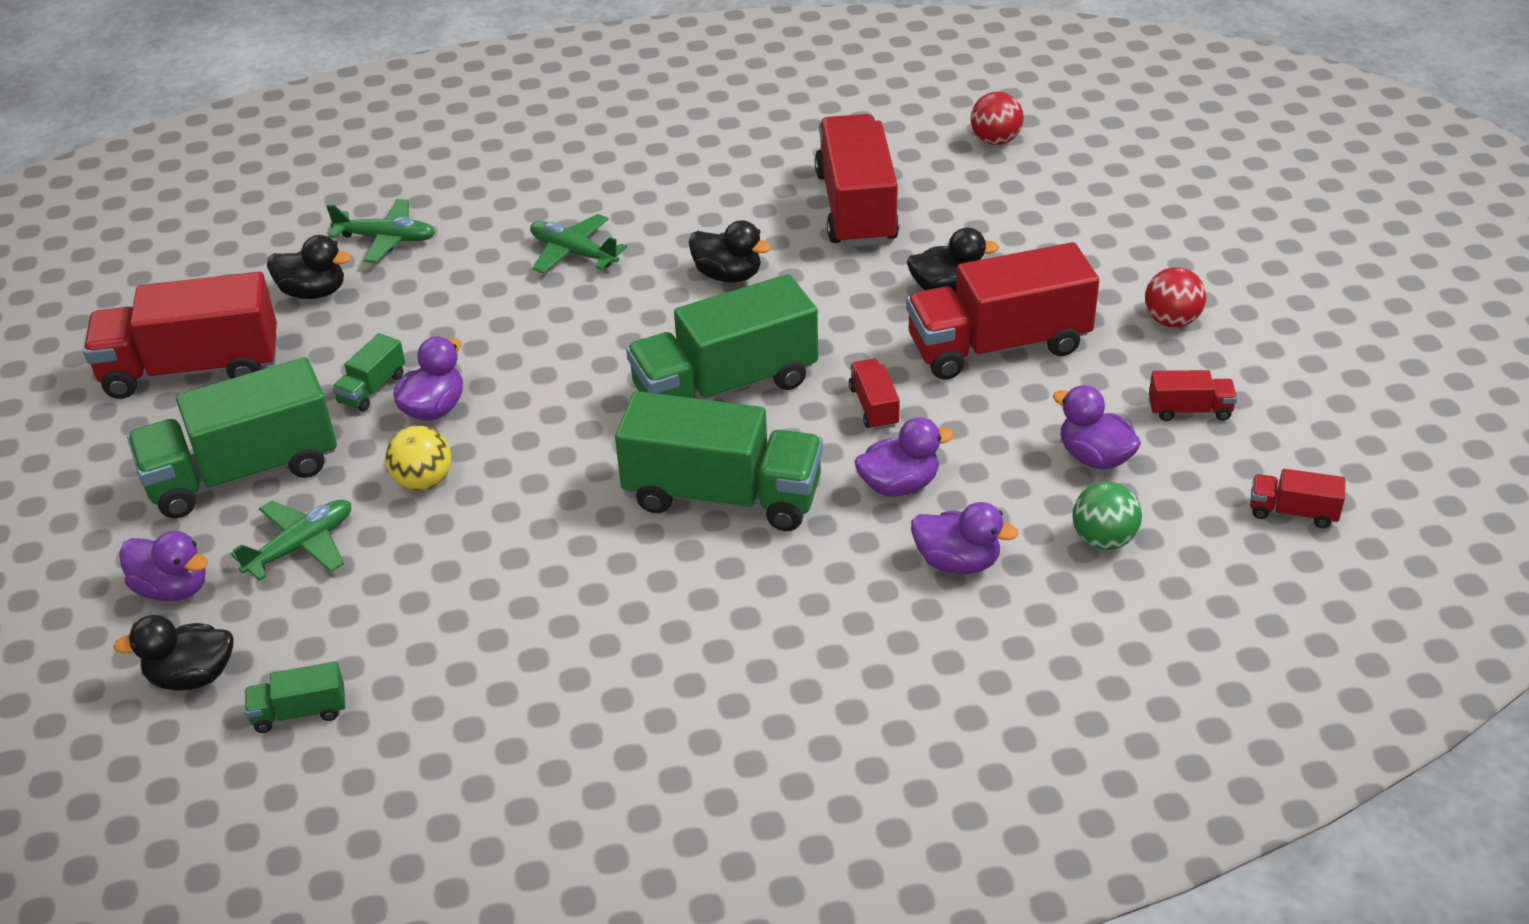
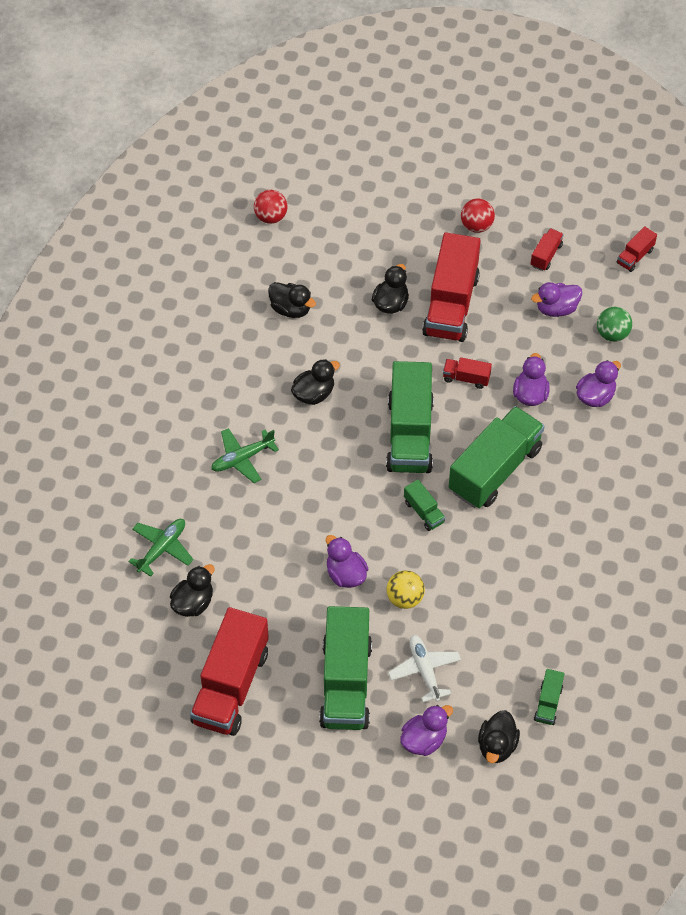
camera: 65 degrees left, 15 degrees up
green plane [231,500,351,581] -> white plane [388,635,461,702]
green truck [332,333,405,412] -> green truck moved to [404,480,445,531]
red truck [815,114,899,247] -> black duck [268,282,316,318]

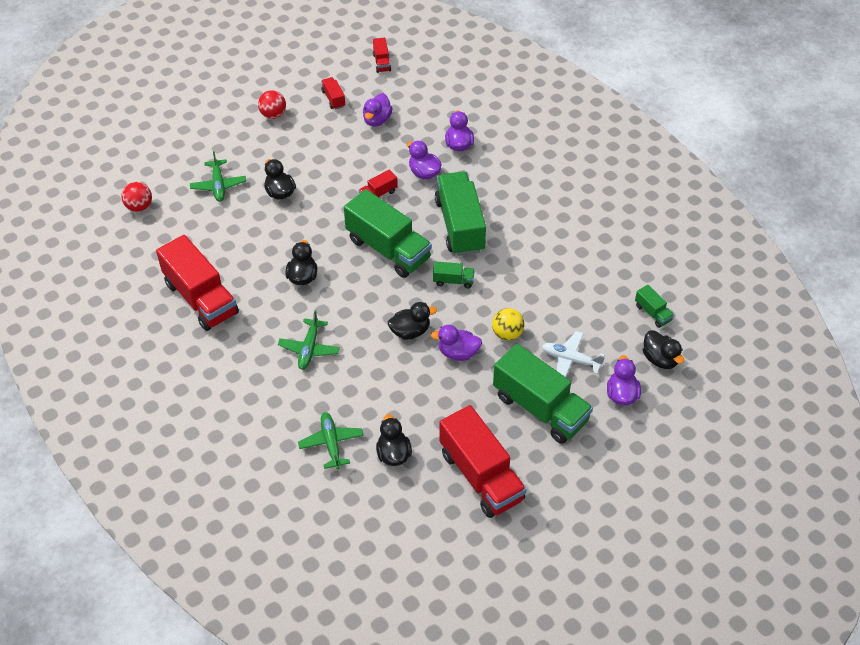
camera: 50 degrees left, 5 degrees down
black duck [268,282,316,318] -> black duck moved to [388,302,437,340]
red truck [422,233,481,342] -> red truck moved to [156,235,239,331]
green ball [597,307,632,342] -> none
none -> green plane [190,151,246,202]

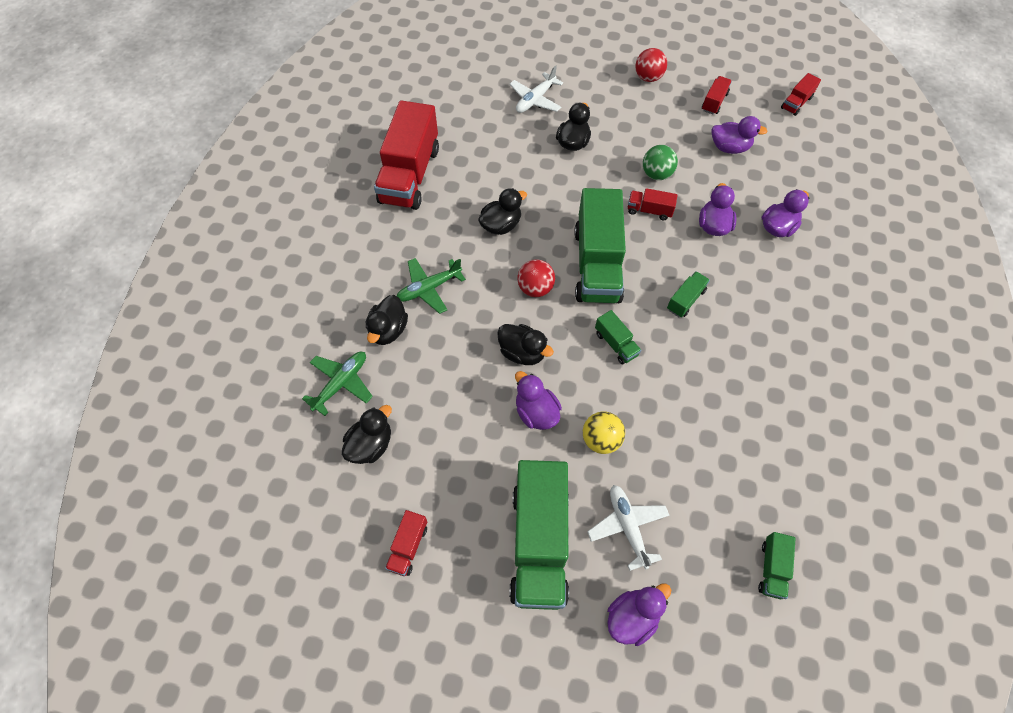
camera: 50 degrees right, 10 degrees up
red ball [121,182,152,212] -> red ball moved to [518,259,555,297]
green plane [190,151,246,202] -> white plane [509,65,563,113]
purple duck [363,93,393,127] -> purple duck turned 150 degrees counterclockwise [712,116,768,154]
green truck [435,171,486,256] -> green truck [667,271,710,317], size x0.44
red truck [439,405,527,518] -> red truck [385,510,427,576], size x0.44
black duck [643,330,684,369] -> black duck moved to [366,295,408,345]
none -> green ball [643,145,678,180]

